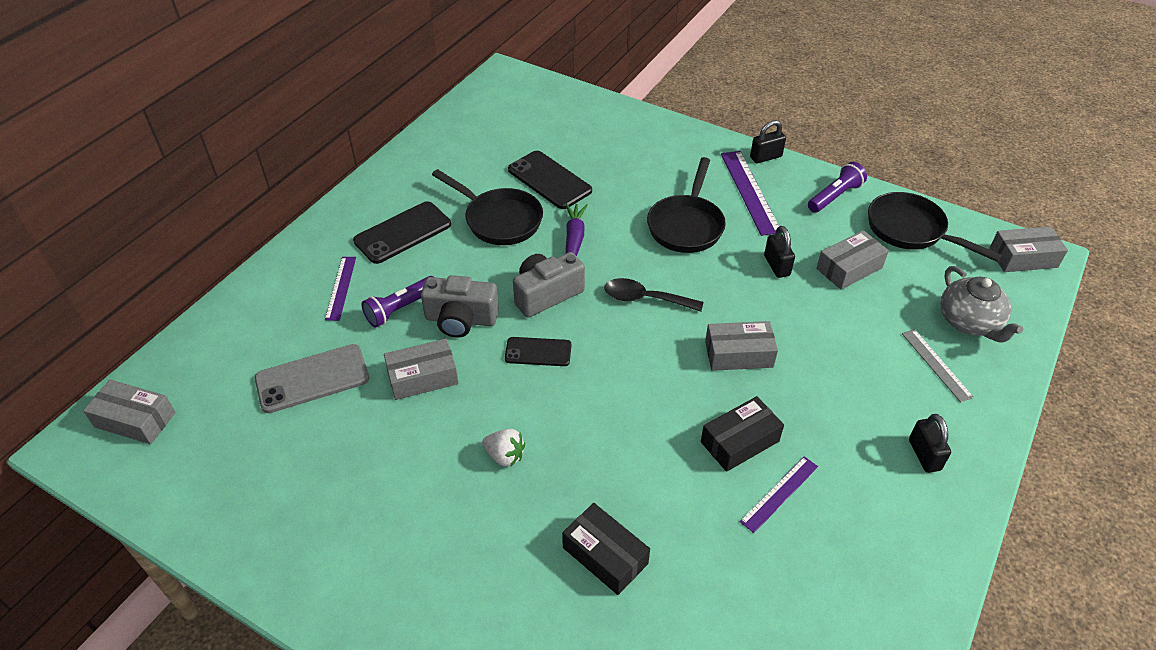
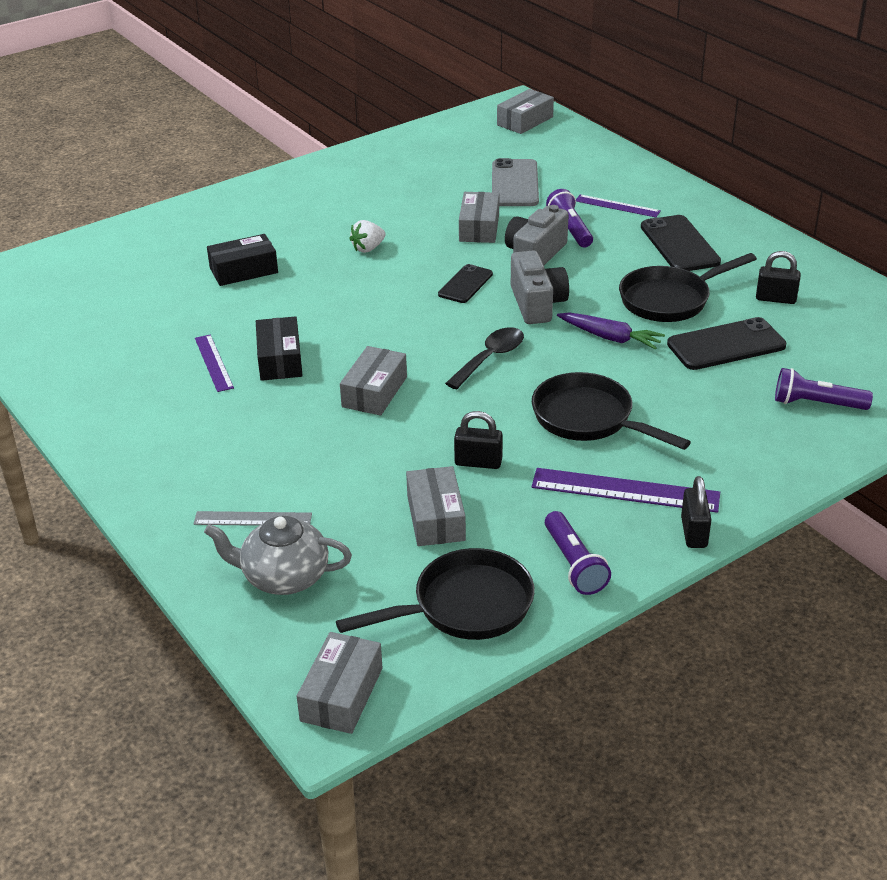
camera: 115 degrees right, 10 degrees down
black padlock [909,414,951,473] -> black padlock moved to [756,251,801,304]
none -> purple flashlight [775,368,873,410]

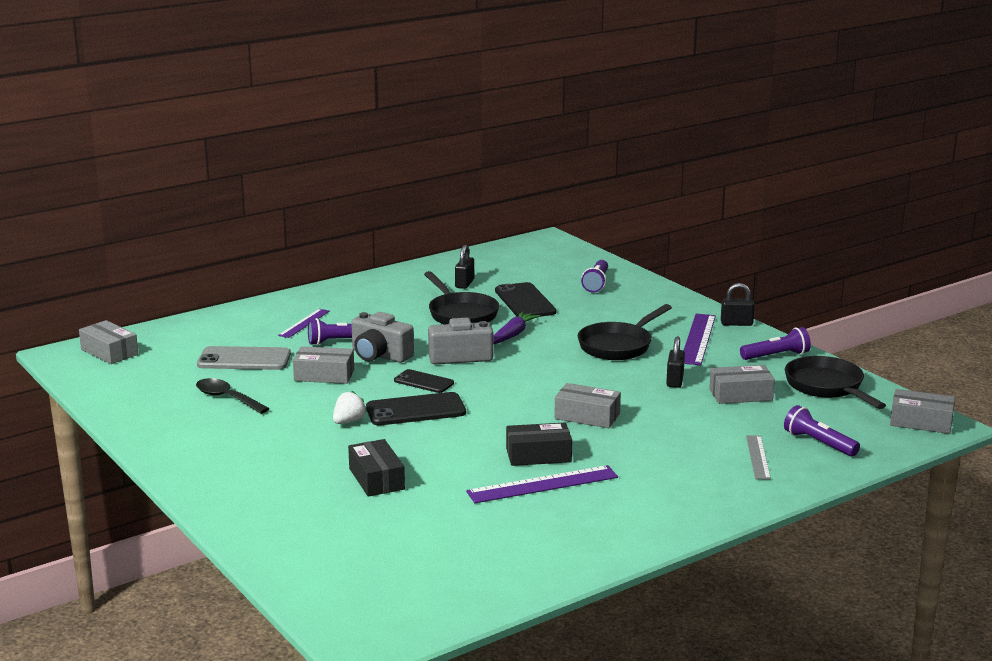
camera: 90 degrees left, 15 degrees down
purple ruler [195,334,234,392] -> purple ruler [466,465,618,503], size x1.62
grey teapot [204,516,352,595] -> purple flashlight [784,405,860,456]
white strawberry [349,220,386,253] -> white strawberry turned 105 degrees counterclockwise [333,391,367,424]
black spoon [445,327,524,390] -> black spoon moved to [196,378,269,414]
black phone [641,215,721,271] -> black phone moved to [366,392,466,425]

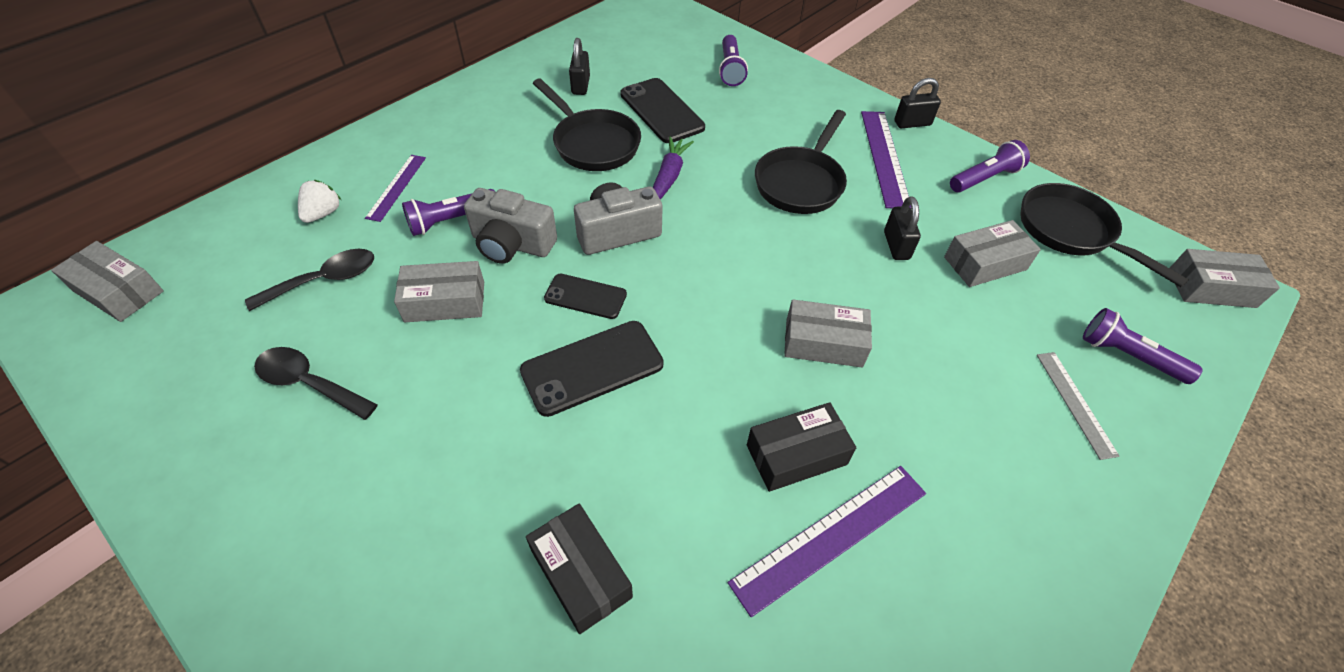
camera: 15 degrees left, 30 degrees up
grey phone [197,346,291,370] -> black spoon [245,249,374,311]
white strawberry [333,391,367,424] -> white strawberry moved to [298,180,341,223]

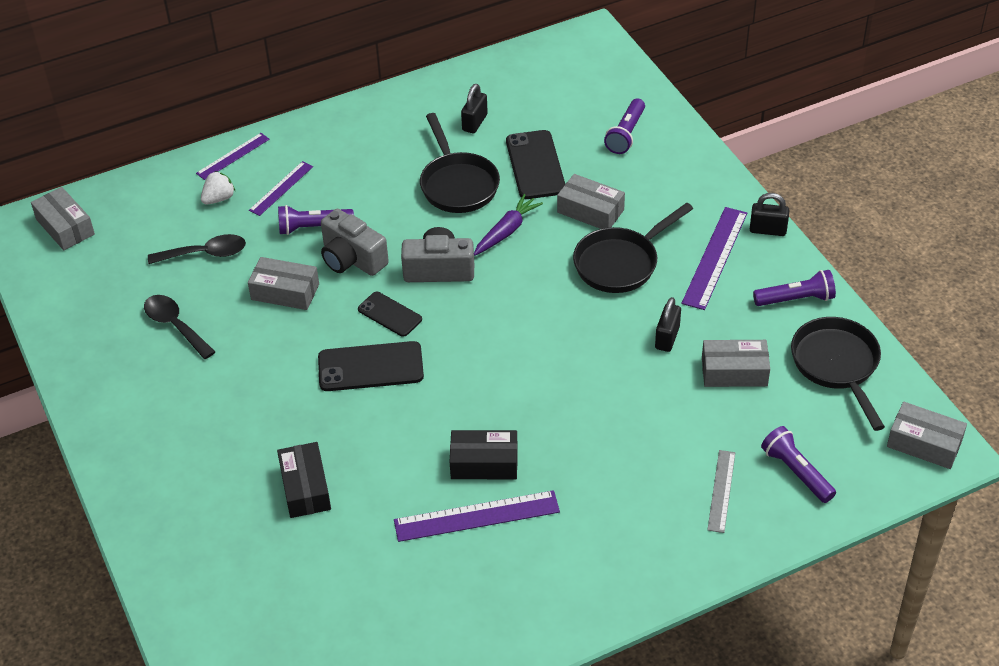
camera: 25 degrees right, 5 degrees down
grey box [784,300,872,367] -> grey box moved to [557,174,625,229]
none -> purple ruler [196,133,270,180]

